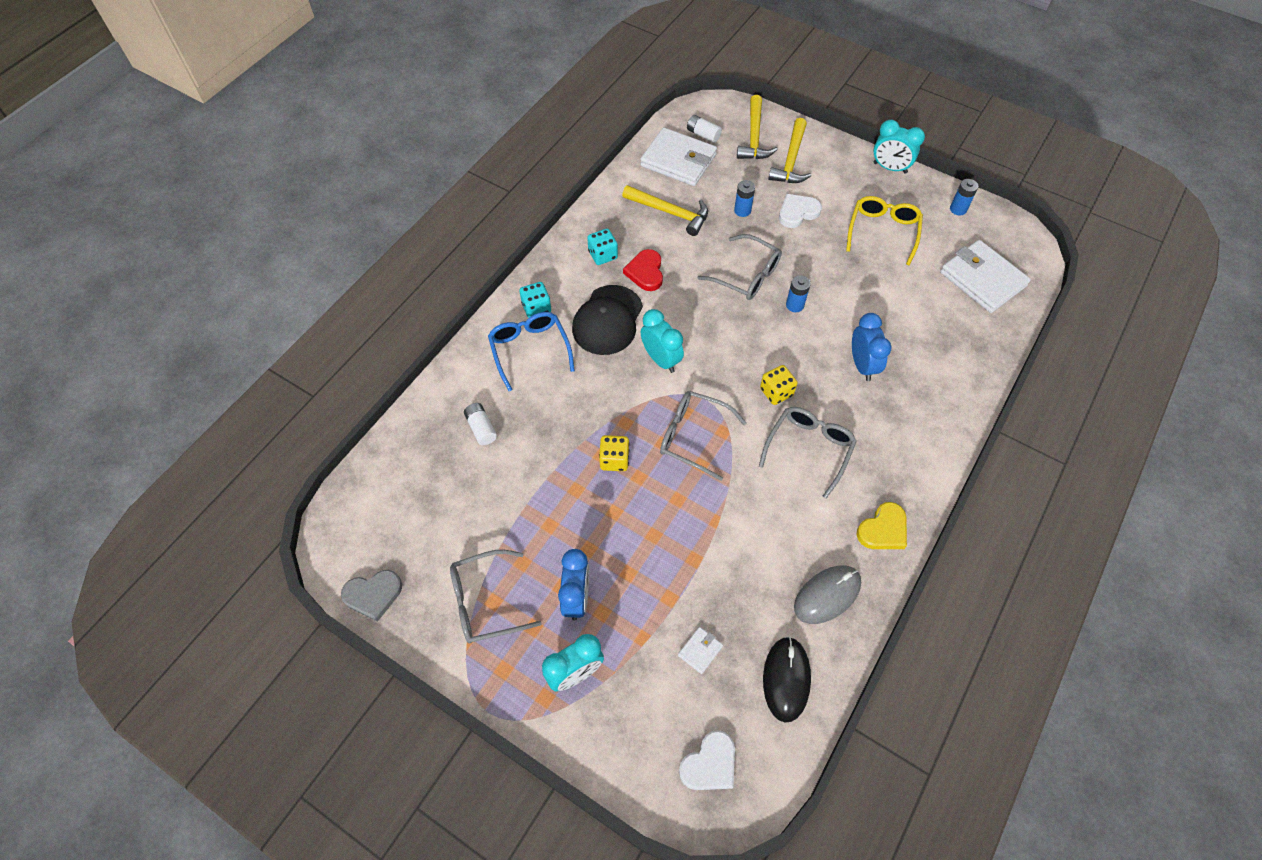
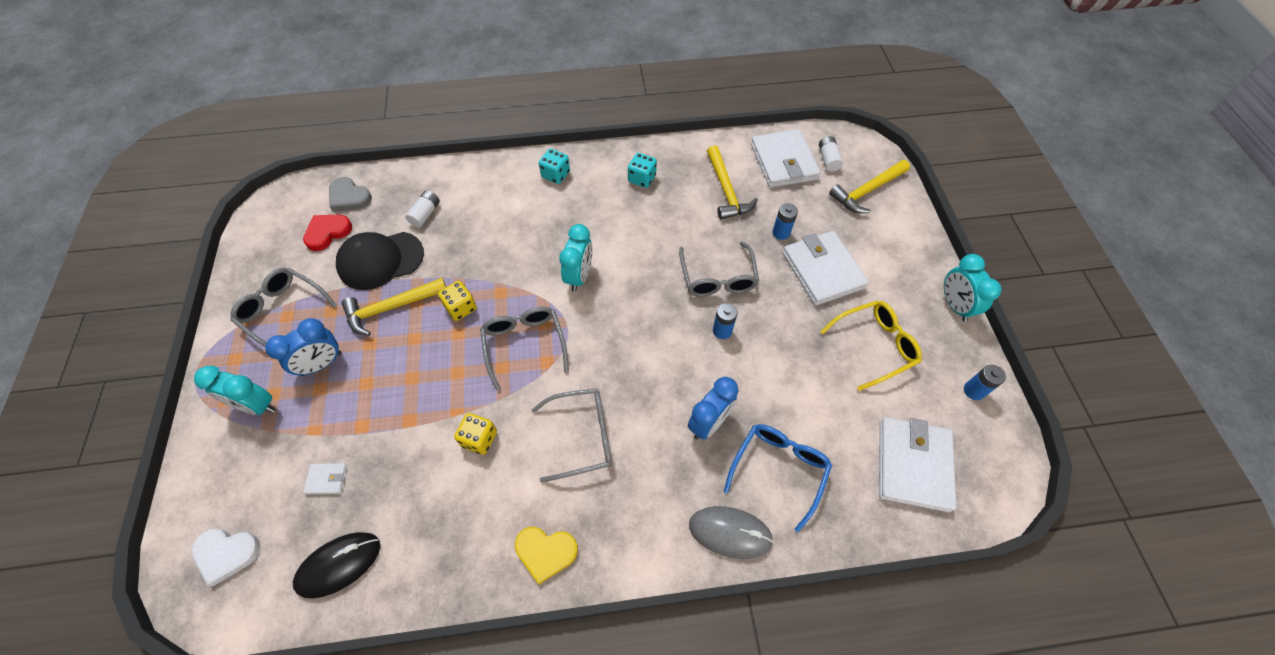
camera: 50 degrees right, 0 degrees up
grey heart [341,570,402,622] -> grey heart moved to [329,177,372,212]
blue glasses [488,312,575,391] -> blue glasses moved to [724,424,832,532]
black cap [572,285,643,355] -> black cap moved to [336,232,424,290]
red heart [623,249,663,291] -> red heart moved to [303,215,352,251]
yellow dice [760,365,797,405] -> yellow dice moved to [454,413,497,455]
yellow hammer [768,118,811,183] -> yellow hammer moved to [342,278,446,336]
white heart [779,194,822,228] -> white wallet [783,231,869,305]
grey mouse [794,566,861,624] -> grey mouse moved to [689,506,774,559]

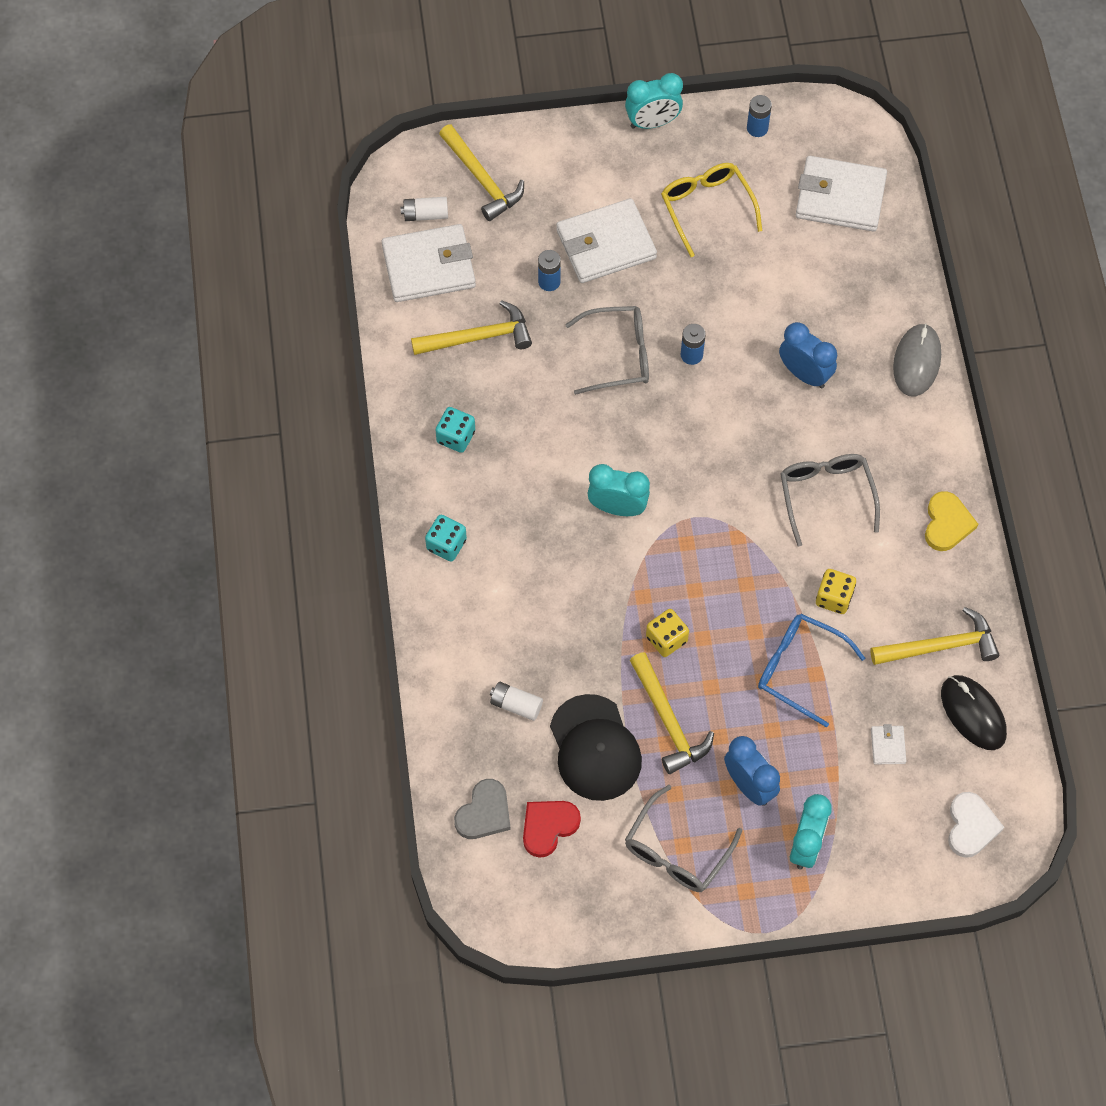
camera: 90 degrees left, 5 degrees up
red heart [303,215,352,251] -> red heart turned 90 degrees clockwise [523,801,581,858]
grey glasses [480,307,569,391] -> none
blue glasses [724,424,832,532] -> blue glasses moved to [758,614,865,727]
none -> yellow hammer [870,607,1000,665]

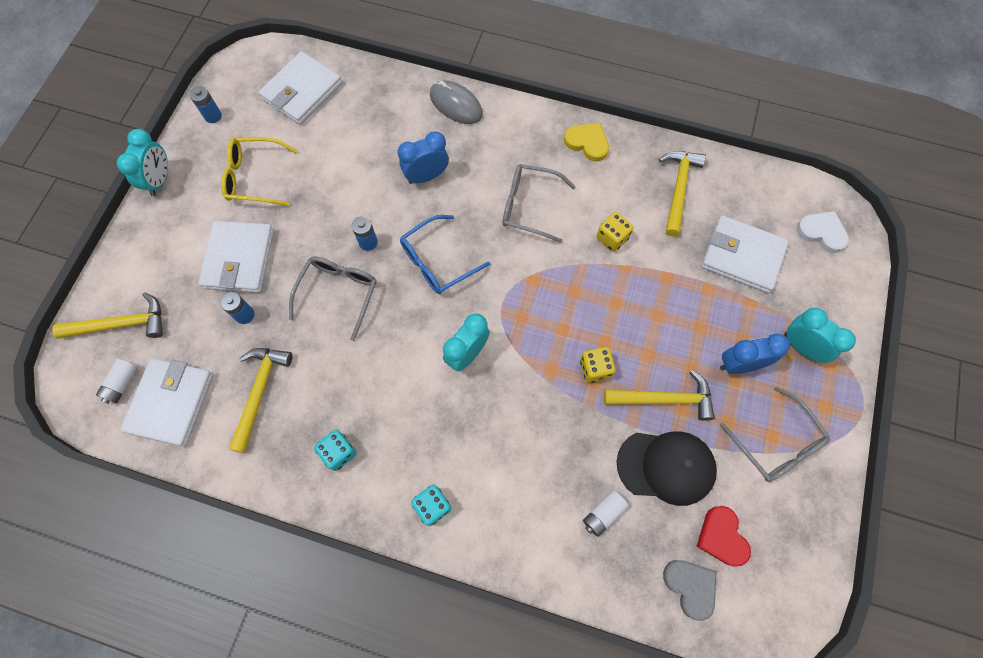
camera: 65 degrees left, 5 degrees up
blue glasses [758,614,865,727] -> blue glasses moved to [400,215,490,294]
white wallet [871,724,906,764] -> white wallet [701,215,789,293], size x2.34
black mouse [941,675,1007,750] -> none

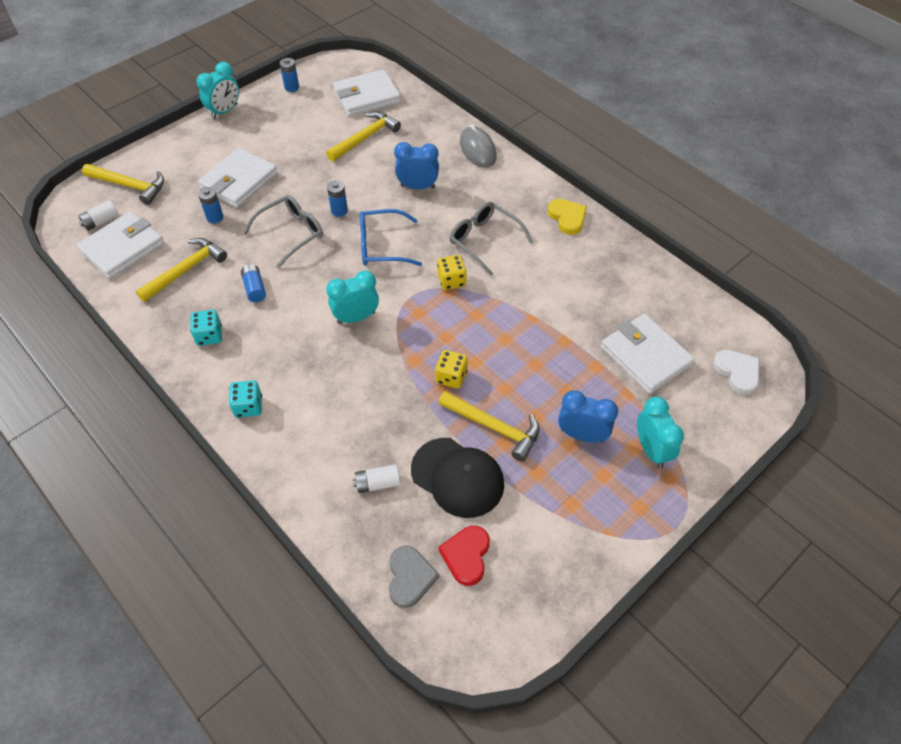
camera: 30 degrees right, 15 degrees down
yellow glasses [221,137,297,206] -> none
yellow dice [596,212,634,252] -> yellow dice moved to [437,255,467,290]
yellow hammer [659,151,706,237] -> yellow hammer moved to [326,111,401,162]
grey glasses [720,387,830,482] -> none
none -> blue battery [241,264,266,302]

